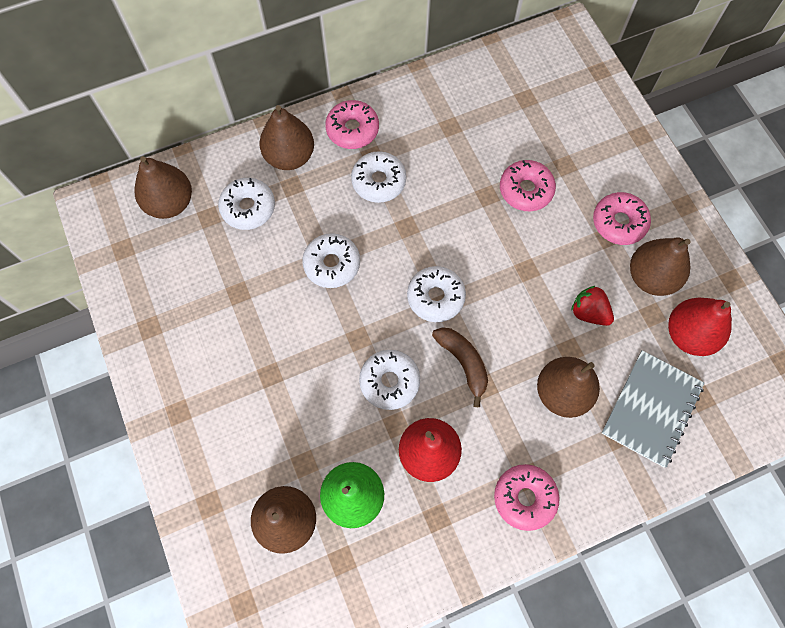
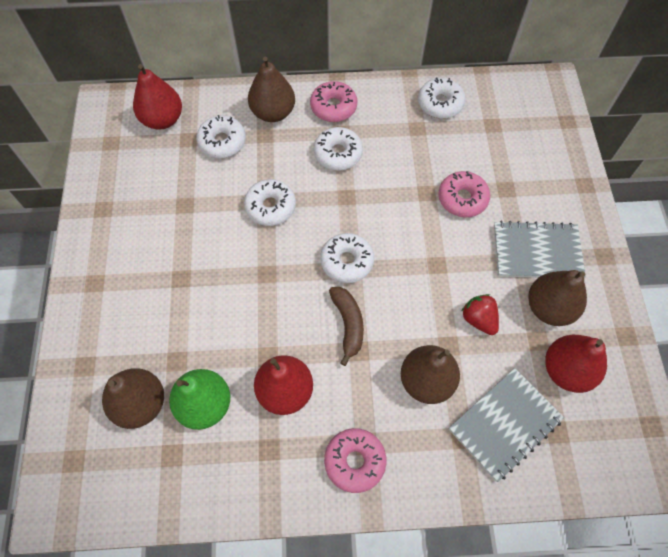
camera: 20 degrees right, 5 degrees down
brown pear [134,156,192,219] -> red pear [133,64,182,130]
white donut [359,350,420,410] -> white donut moved to [418,77,466,119]
pink donut [593,192,651,245] -> grey notebook [494,221,586,278]

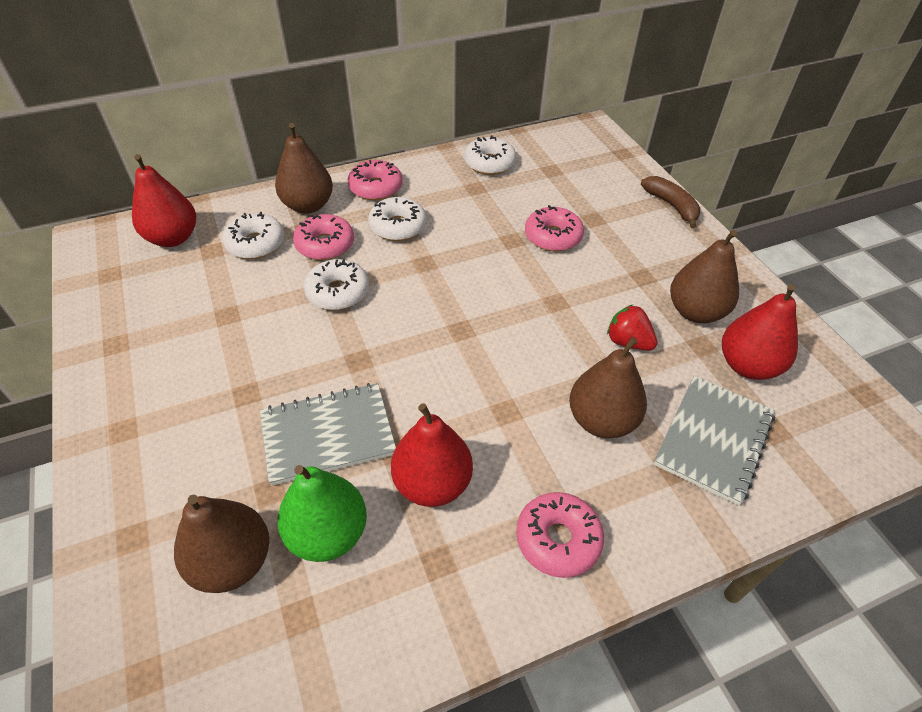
camera: 20 degrees left, 15 degrees down
white donut [320,233,374,283] -> none
brown banana [329,287,364,366] -> brown banana moved to [641,176,701,228]
grey notebook [494,221,586,278] -> grey notebook moved to [260,383,396,486]
none -> pink donut [293,214,354,260]

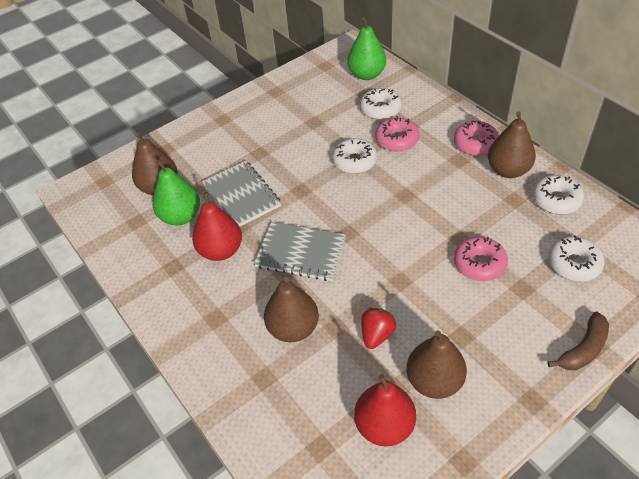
camera: 80 degrees right, 0 degrees up
red pear [132,154,196,247] -> green pear [347,18,386,80]
brown pear [275,123,333,214] -> brown pear moved to [488,111,536,178]
white donut [368,197,427,241] -> white donut moved to [548,235,605,281]
pink donut [516,492,604,578] -> none
grey notebook [654,376,775,506] -> grey notebook moved to [254,222,346,281]

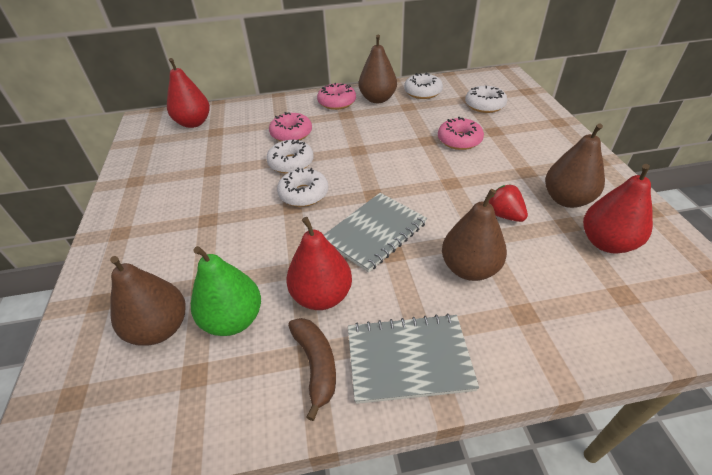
camera: 65 degrees left, 5 degrees down
grey notebook [202,161,281,227] -> grey notebook moved to [348,313,479,404]
green pear [347,18,386,80] -> red pear [167,58,210,128]
white donut [360,88,402,120] -> white donut moved to [277,167,328,207]
brown banana [548,312,609,370] -> brown banana moved to [288,318,336,421]

